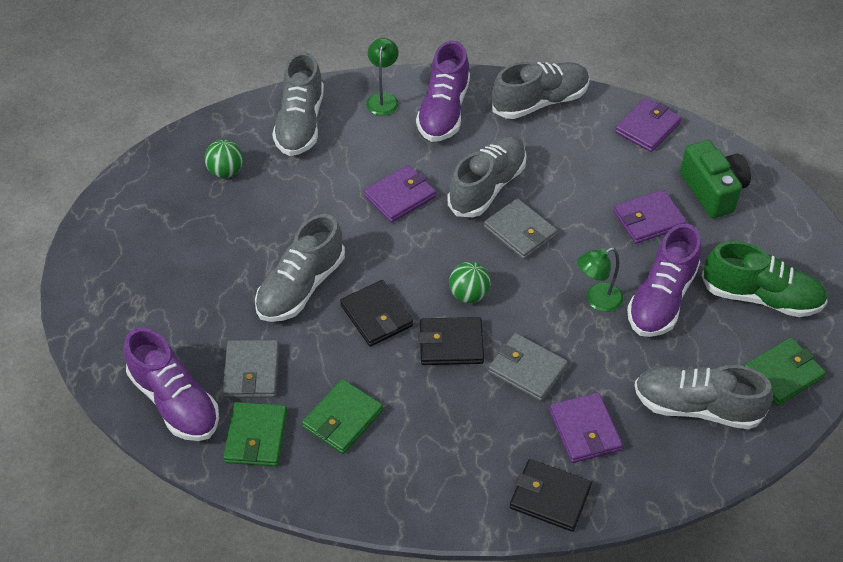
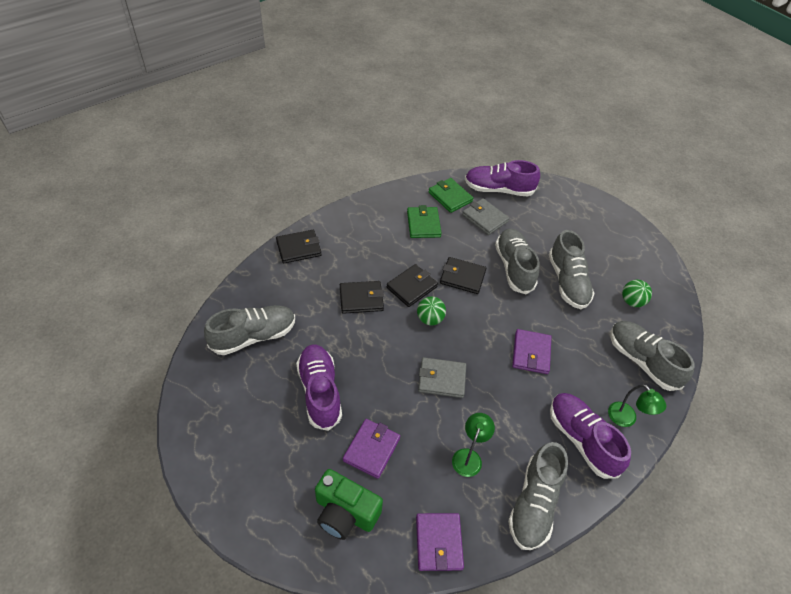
camera: 135 degrees right, 0 degrees up
grey shoe [448,135,527,217] -> grey shoe moved to [549,230,595,309]
grey wallet [488,333,568,401] -> black wallet [340,281,384,314]
purple wallet [549,393,623,463] -> none
green lamp [577,247,623,312] -> green lamp moved to [452,413,495,477]
green shoe [702,241,828,317] -> none
green wallet [744,337,826,406] -> none

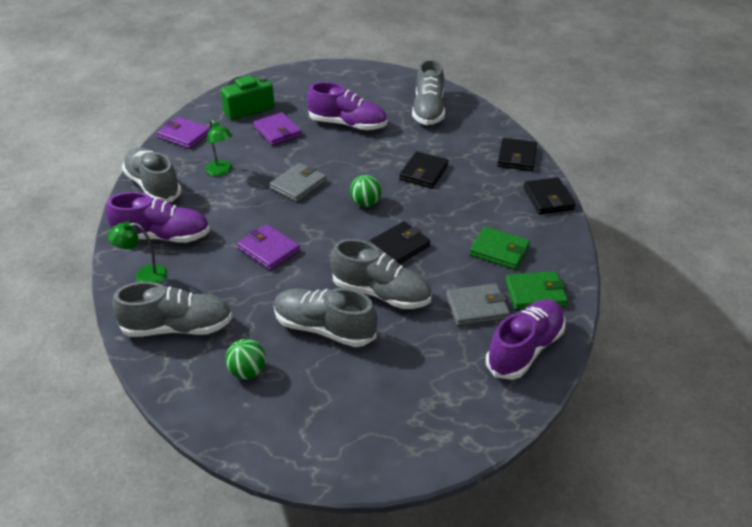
camera: 125 degrees right, 10 degrees down
black wallet [386,264,438,307] -> black wallet moved to [524,177,576,214]

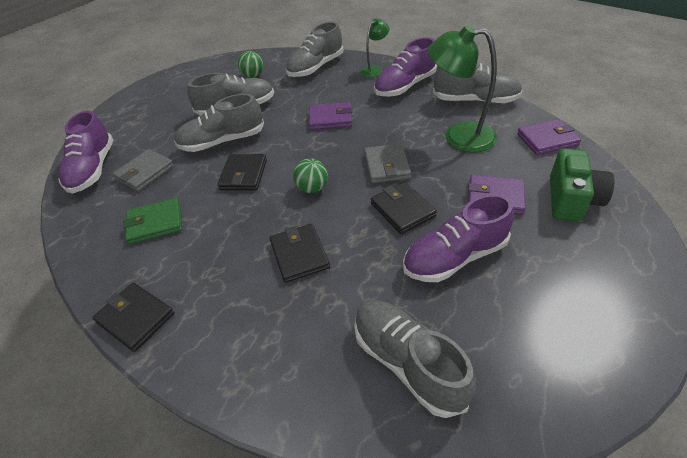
camera: 140 degrees right, 5 degrees up
green lamp [205,119,233,176] -> green lamp [427,25,497,153], size x1.81
black wallet [497,138,537,171] -> black wallet moved to [371,182,437,234]
green wallet [505,271,568,310] -> none

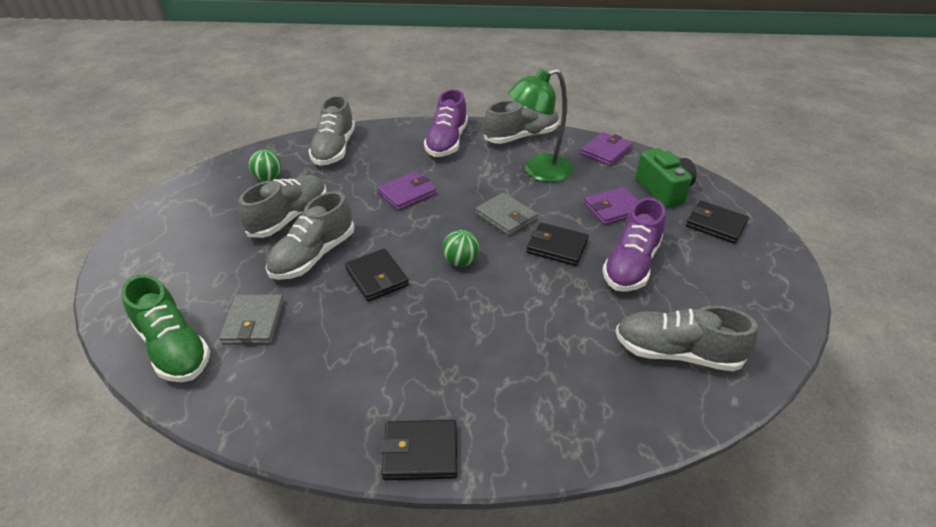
camera: 40 degrees left, 5 degrees down
purple shoe [58,111,113,194] -> green shoe [122,275,210,382]
green wallet [123,198,182,244] -> none
black wallet [270,224,330,283] -> black wallet moved to [686,201,749,244]
green lamp [360,18,389,78] -> none

